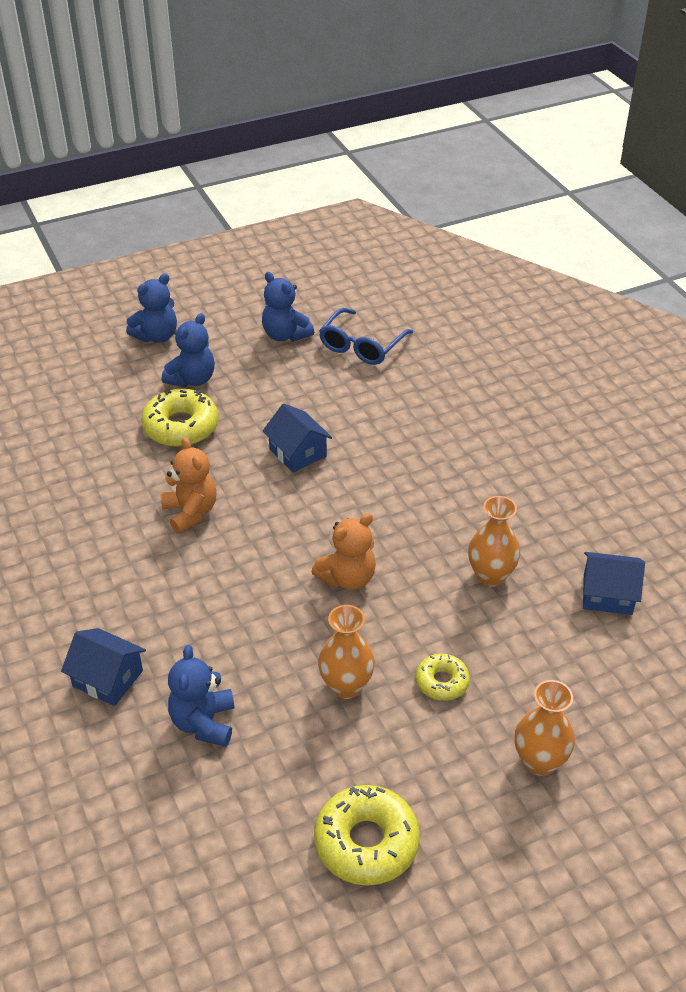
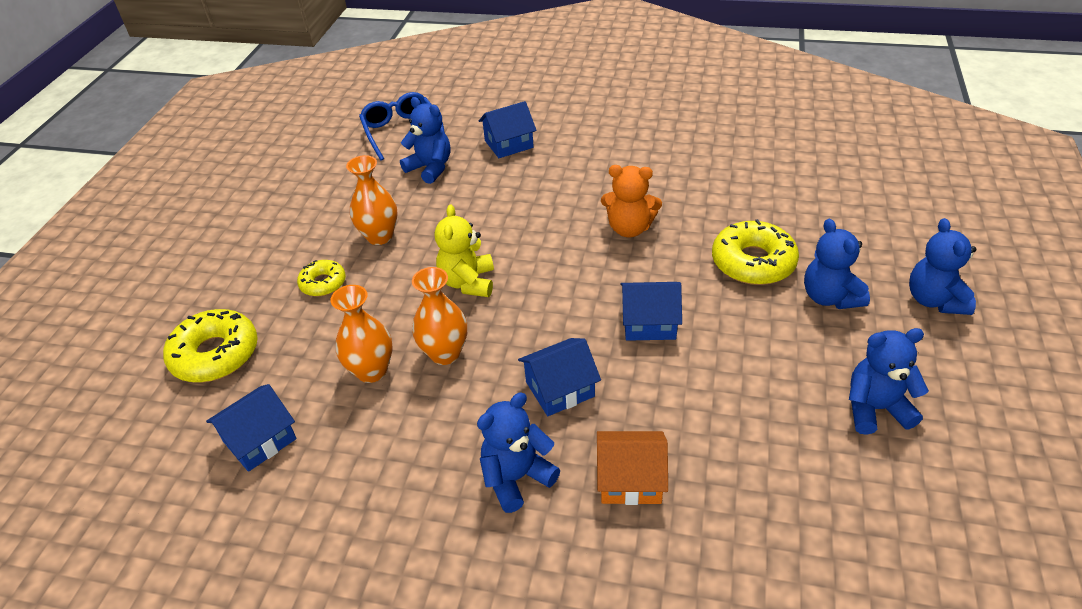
camera: 130 degrees right, 0 degrees up
orange teddy bear [311,513,376,590] -> yellow teddy bear [435,204,494,297]
yellow donut [314,785,420,886] -> yellow donut moved to [163,309,258,383]
blue glasses [319,308,413,365] -> blue glasses moved to [359,92,445,161]
orange vase [515,680,575,776] -> orange vase moved to [412,267,467,365]
none -> blue teddy bear [477,393,560,513]
none -> blue house [518,338,601,416]
none -> orange house [597,431,668,505]

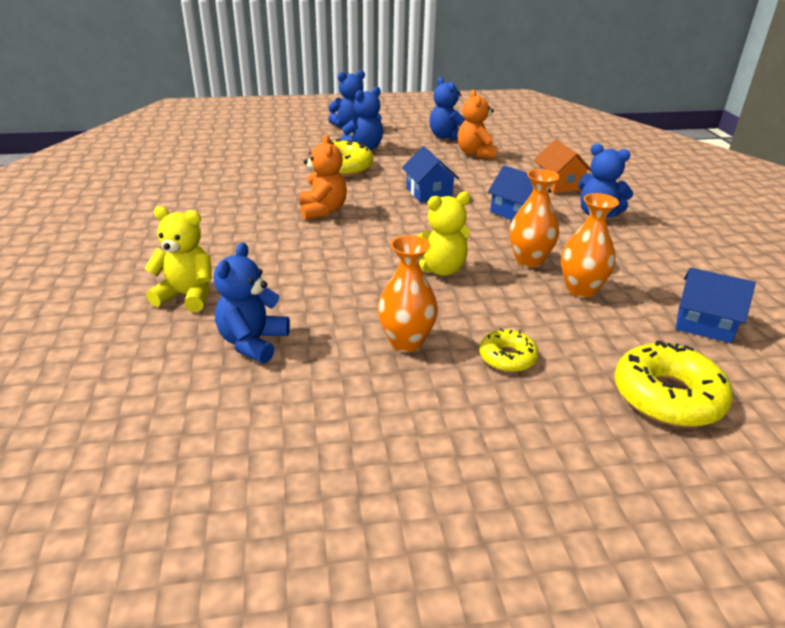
camera: 115 degrees left, 10 degrees down
blue glasses [359,92,445,161] -> none
blue house [479,101,537,158] -> yellow teddy bear [144,206,212,312]
none -> orange teddy bear [458,90,497,159]

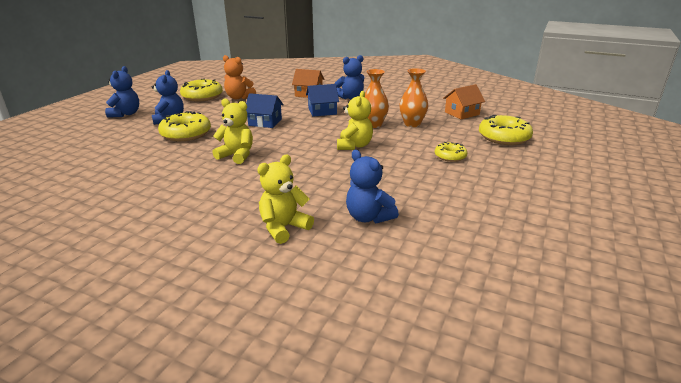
camera: 55 degrees left, 5 degrees down
orange teddy bear [300,135,347,220] -> yellow teddy bear [212,98,253,164]
orange vase [378,235,438,352] -> none
blue teddy bear [429,77,466,140] -> yellow donut [180,78,223,101]
blue house [675,268,756,343] -> orange house [443,84,485,120]

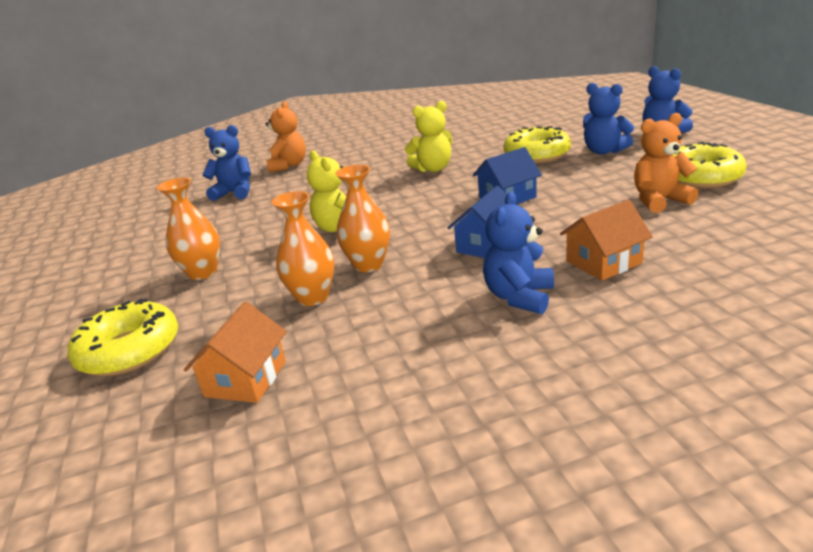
camera: 140 degrees right, 0 degrees up
yellow teddy bear [257,154,314,244] -> orange teddy bear [266,101,306,172]
yellow donut [435,142,467,162] -> orange vase [157,178,220,280]

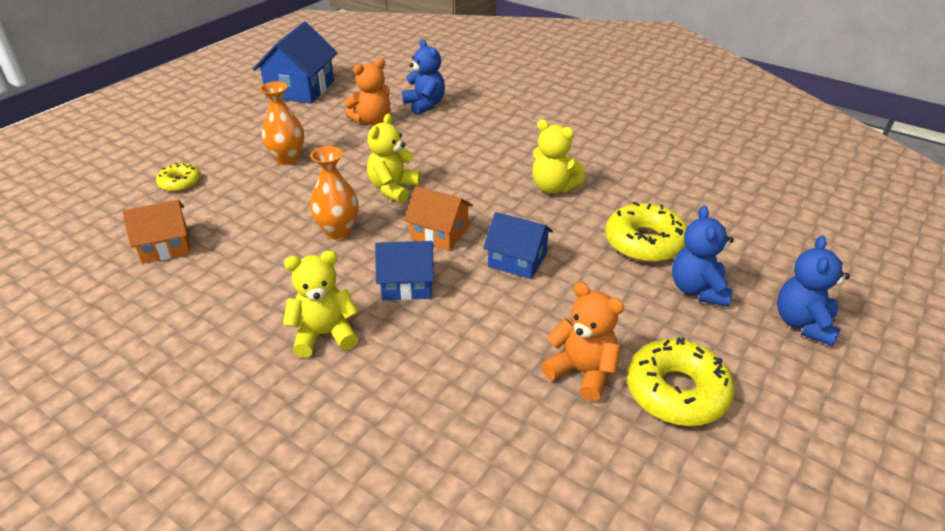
camera: 50 degrees right, 10 degrees up
yellow donut [67,298,178,376] -> yellow donut [156,163,201,192], size x0.57
orange teddy bear [266,101,306,172] -> orange teddy bear moved to [344,58,390,125]
orange vase [272,191,334,306] -> none
blue teddy bear [483,192,554,314] -> yellow teddy bear [283,251,359,358]
orange house [560,200,653,281] -> orange house moved to [404,186,473,250]
none -> blue house [253,22,338,104]

